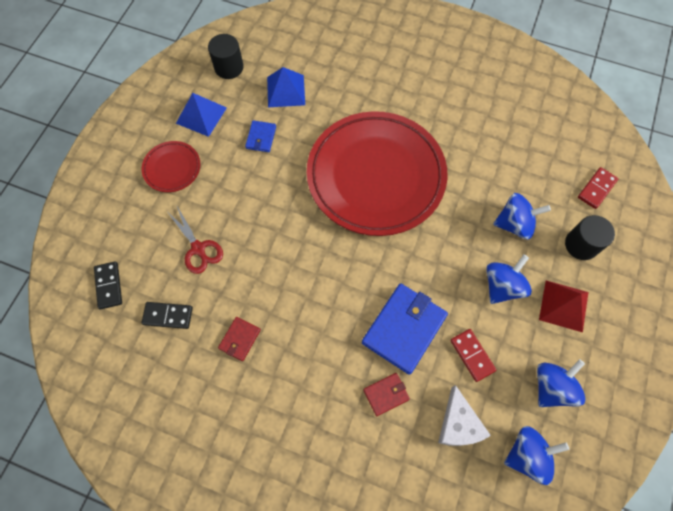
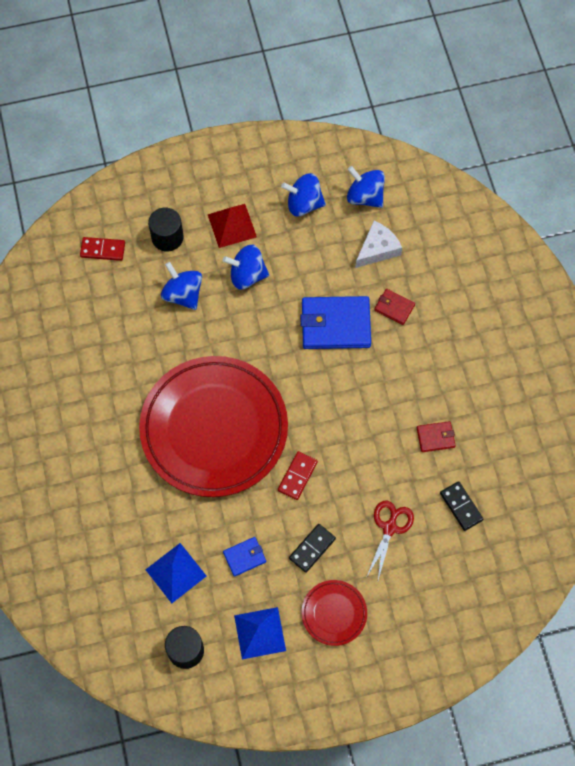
camera: 125 degrees left, 0 degrees up
black domino [94,261,122,309] -> black domino moved to [289,524,336,573]
red domino [450,329,496,382] -> red domino moved to [278,451,318,500]

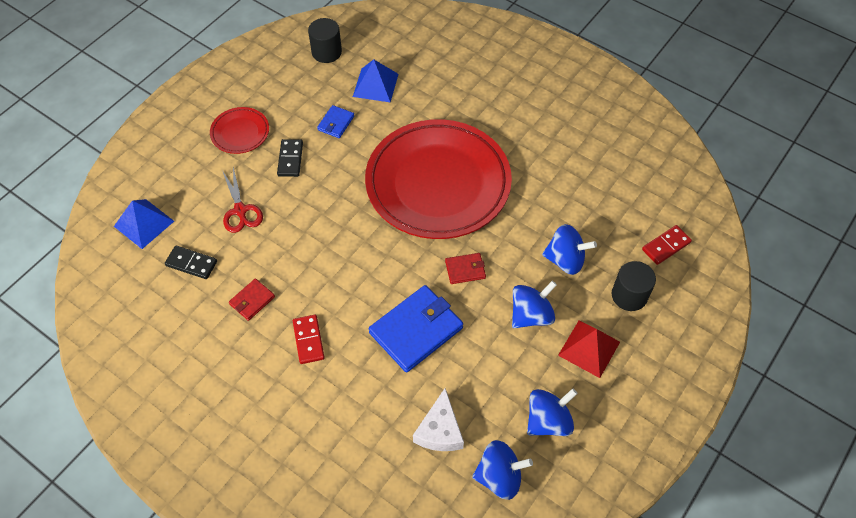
camera: 140 degrees right, 10 degrees down
blue pyramid [234,607,286,659] -> blue pyramid moved to [114,199,174,249]
red domino [278,451,318,500] -> red domino moved to [293,315,325,364]
red wallet [374,289,415,325] -> red wallet moved to [445,253,486,284]

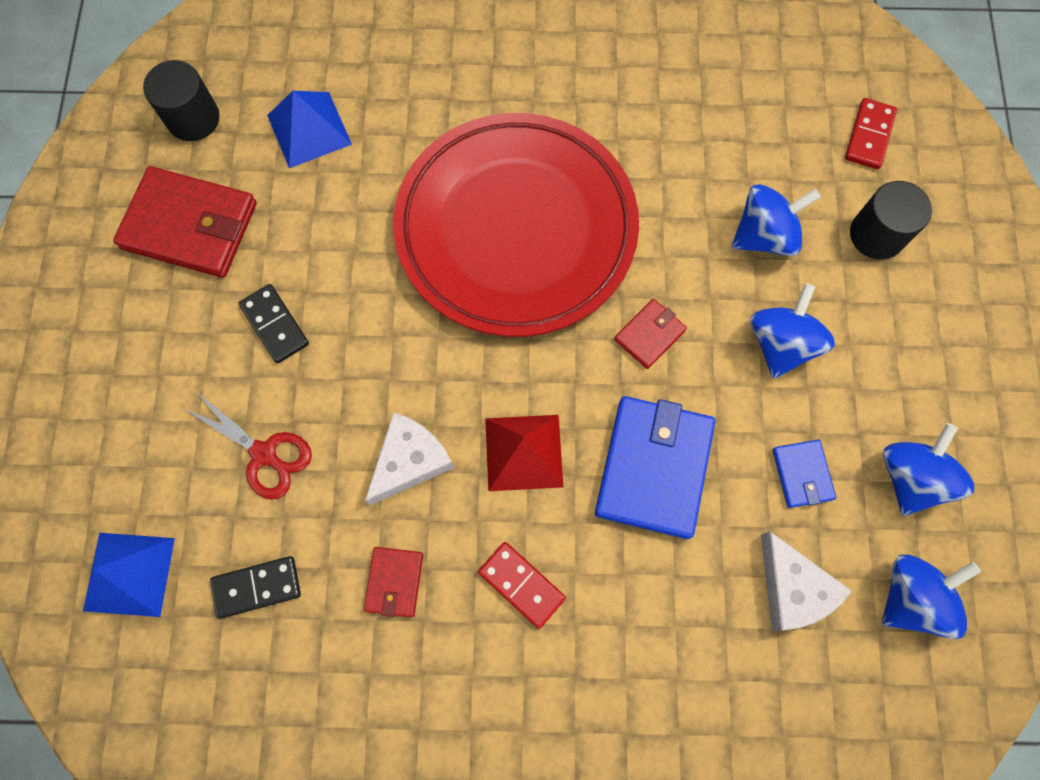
camera: 35 degrees left, 15 degrees up
red plate [210,107,269,154] -> none
blue wallet [317,105,354,138] -> blue wallet moved to [772,440,836,508]
red pyramid [558,320,620,378] -> red pyramid moved to [485,415,563,491]
none -> red wallet [113,166,257,278]
none -> white cheese [365,412,454,505]

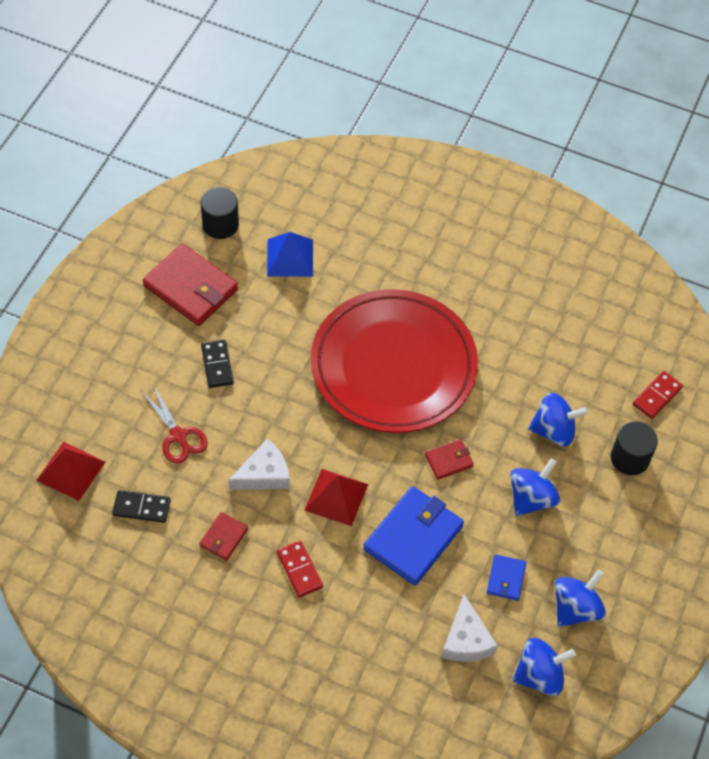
camera: 20 degrees right, 15 degrees down
blue pyramid [83,533,175,617] -> red pyramid [37,441,105,501]

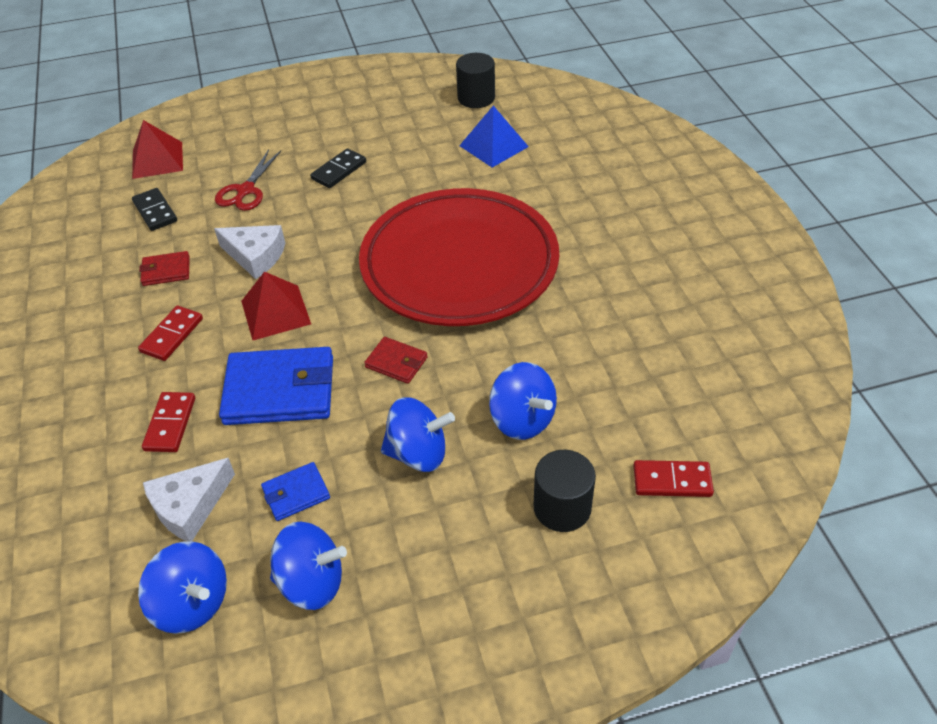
camera: 55 degrees right, 10 degrees down
red wallet [143,244,238,326] -> none
none -> red domino [142,392,195,452]

